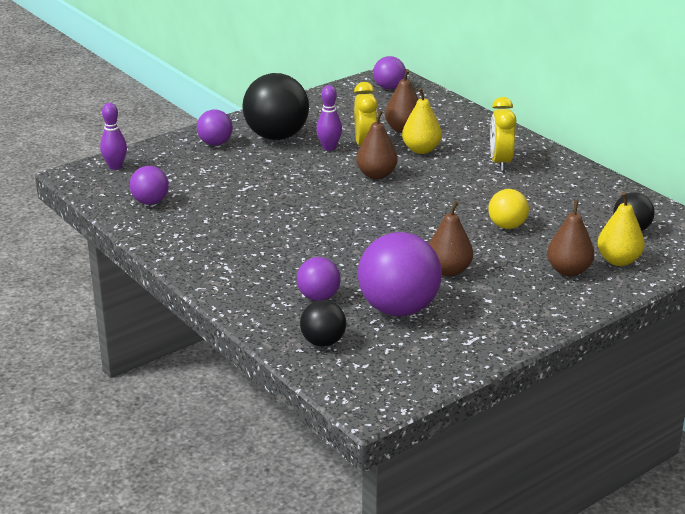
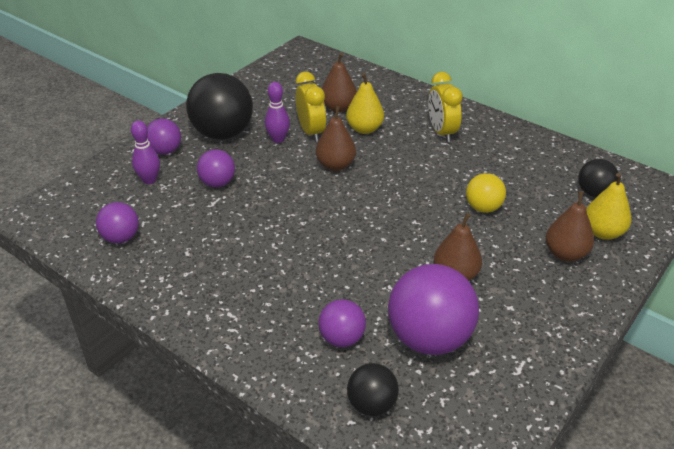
camera: 15 degrees left, 10 degrees up
purple bowling pin [100,103,127,170] -> purple bowling pin moved to [131,120,160,184]
purple ball [373,56,406,89] -> purple ball moved to [197,149,235,187]

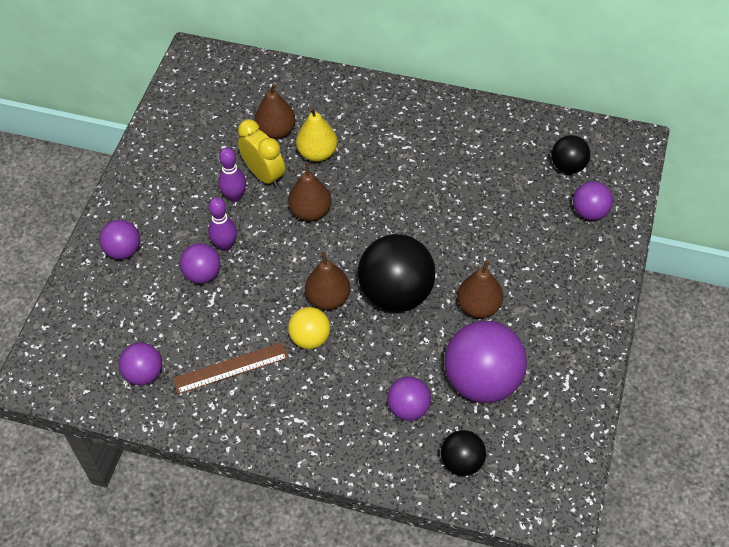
camera: 20 degrees left, 15 degrees up
purple bowling pin [131,120,160,184] -> purple bowling pin moved to [208,198,237,251]
black ball [186,73,253,140] -> black ball moved to [358,234,435,312]
yellow clock [428,72,463,142] -> none
yellow ball [466,173,506,213] -> yellow ball moved to [288,307,330,349]
brown pear [546,191,594,262] -> brown pear moved to [305,252,350,310]
yellow pear [586,173,632,240] -> purple ball [573,181,613,220]
none -> brown ruler [173,342,288,394]

